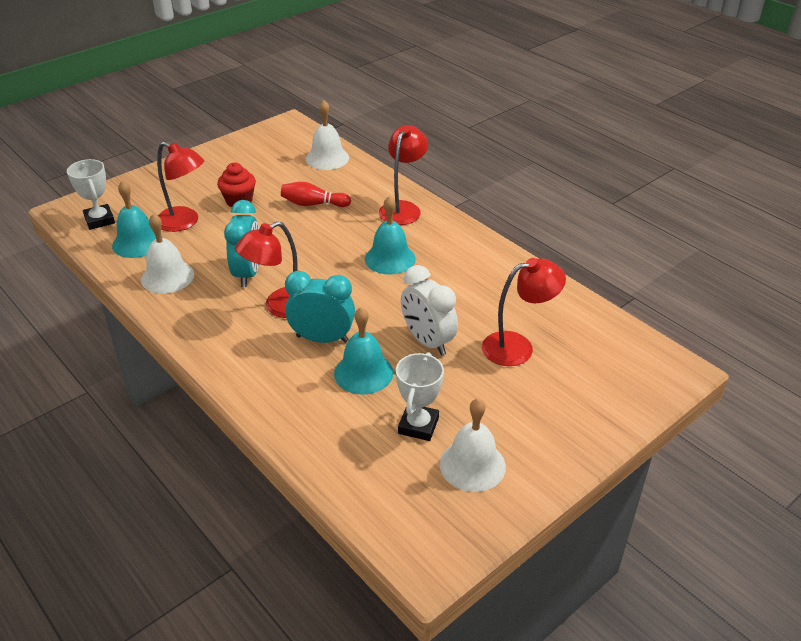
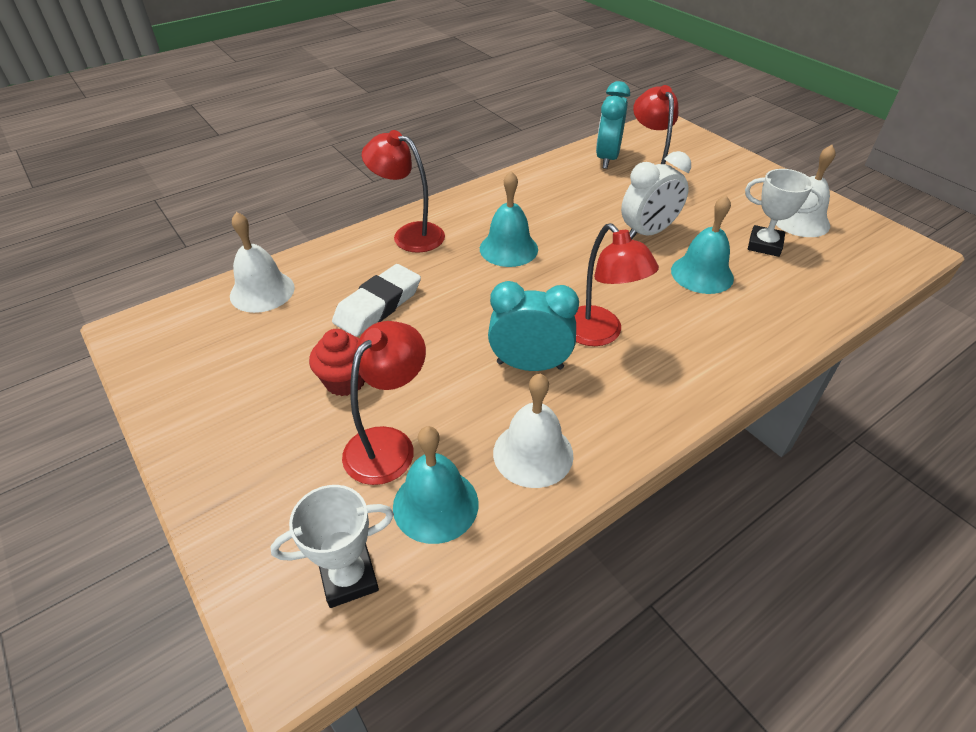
camera: 85 degrees left, 5 degrees up
red bowling pin [281,182,351,207] -> white eraser [332,264,421,337]
turquoise clock [285,271,355,343] -> turquoise clock moved to [596,81,630,169]

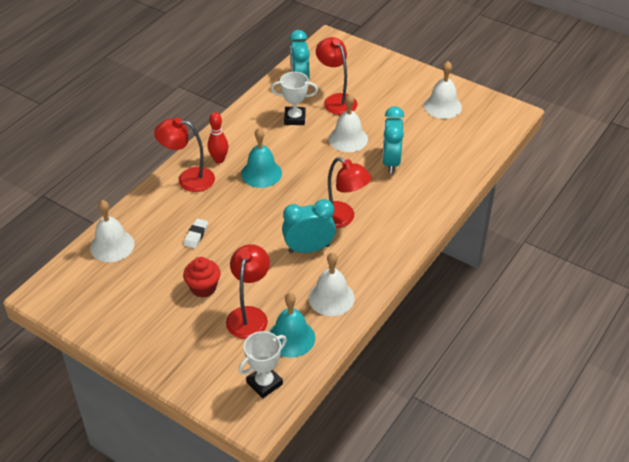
camera: 20 degrees left, 0 degrees up
white eraser [332,264,421,337] -> white eraser [184,219,208,249], size x0.54
white clock [621,151,691,240] -> white bell [329,94,368,152]
turquoise bell [671,195,734,294] -> turquoise clock [382,106,404,173]
white trophy [745,169,824,257] -> white trophy moved to [271,72,318,125]
none -> red bowling pin [208,112,228,163]

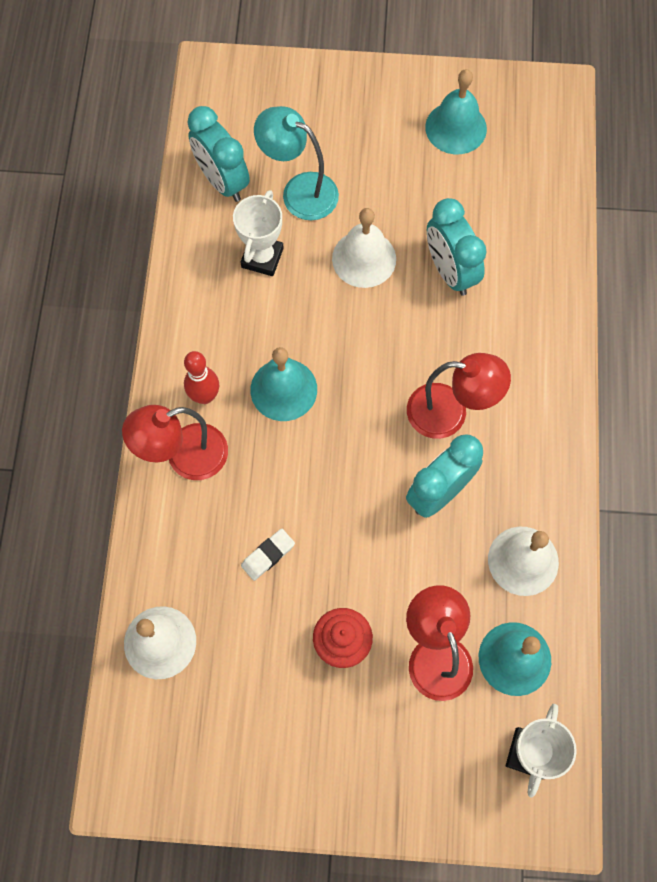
camera: 30 degrees left, 25 degrees up
white eraser [184,219,208,249] -> white eraser turned 60 degrees clockwise [241,529,295,581]
white trophy [271,72,318,125] -> white trophy turned 45 degrees counterclockwise [233,190,284,276]
red lamp [316,37,358,115] -> turquoise lamp [254,106,339,220]
white bell [424,61,462,119] -> turquoise bell [425,69,487,154]

